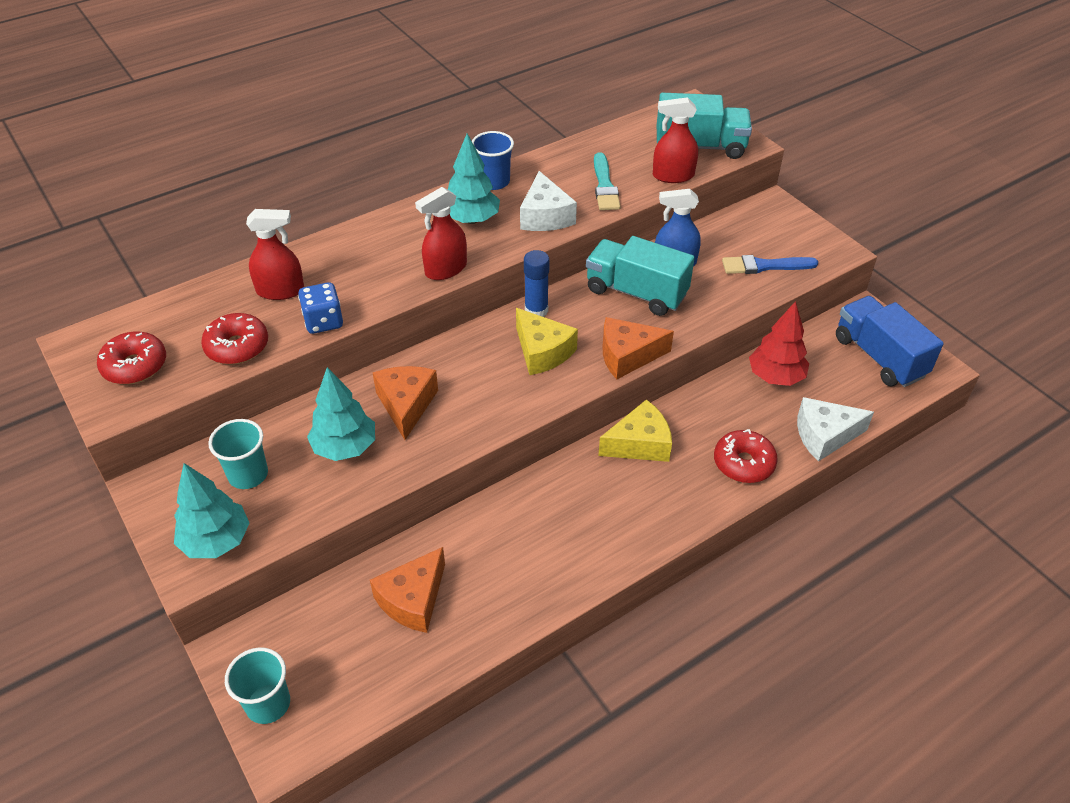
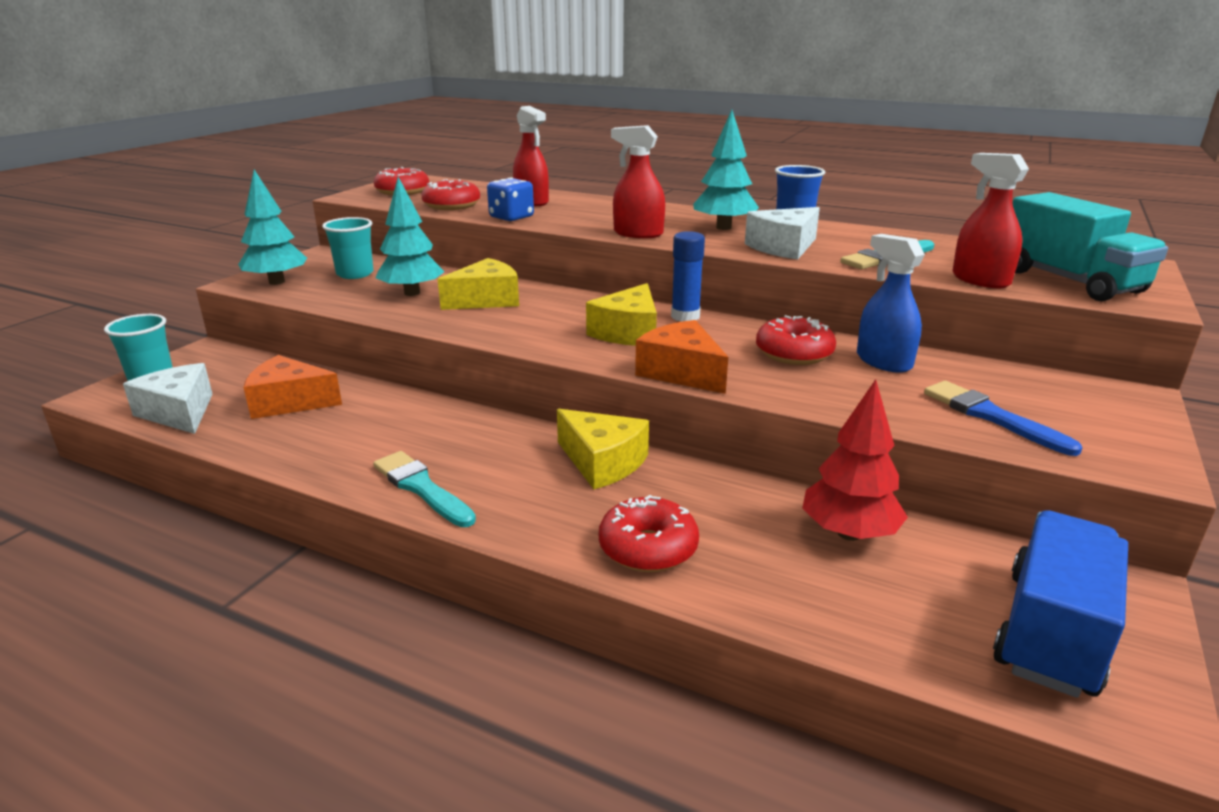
camera: 60 degrees right, 20 degrees down
orange cheese [373,366,438,440] -> yellow cheese [438,258,519,310]
turquoise truck [586,236,695,316] -> red donut [756,315,836,365]
white cheese [797,397,874,461] -> white cheese moved to [123,363,212,434]
none -> turquoise brush [373,451,476,527]

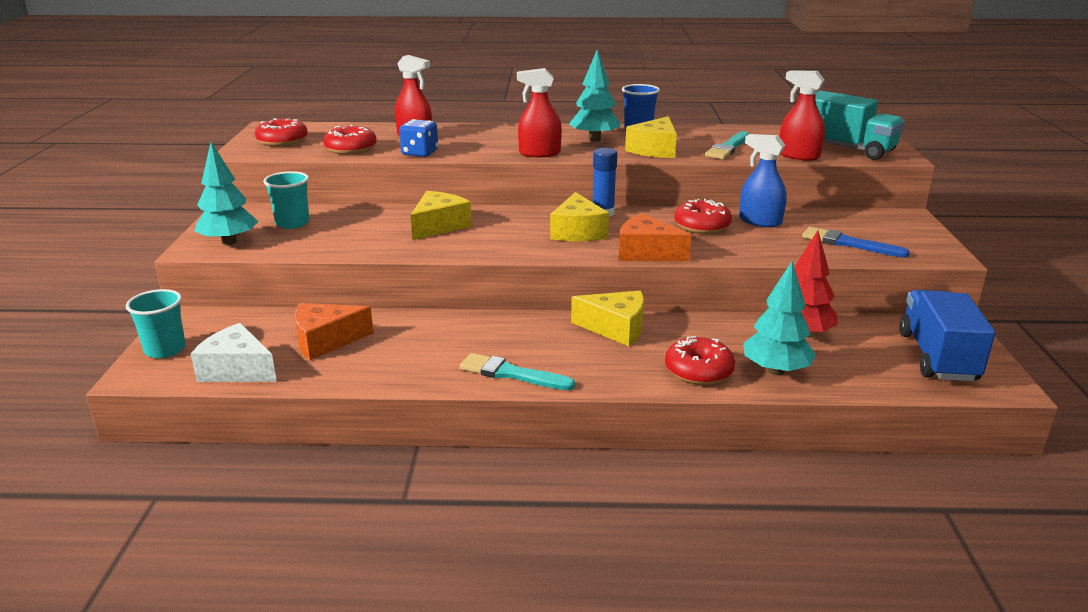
camera: 25 degrees left, 0 degrees up
turquoise tree [375,177,444,296] -> turquoise tree moved to [743,261,816,375]
white cheese [745,207,820,260] -> yellow cheese [625,116,677,158]

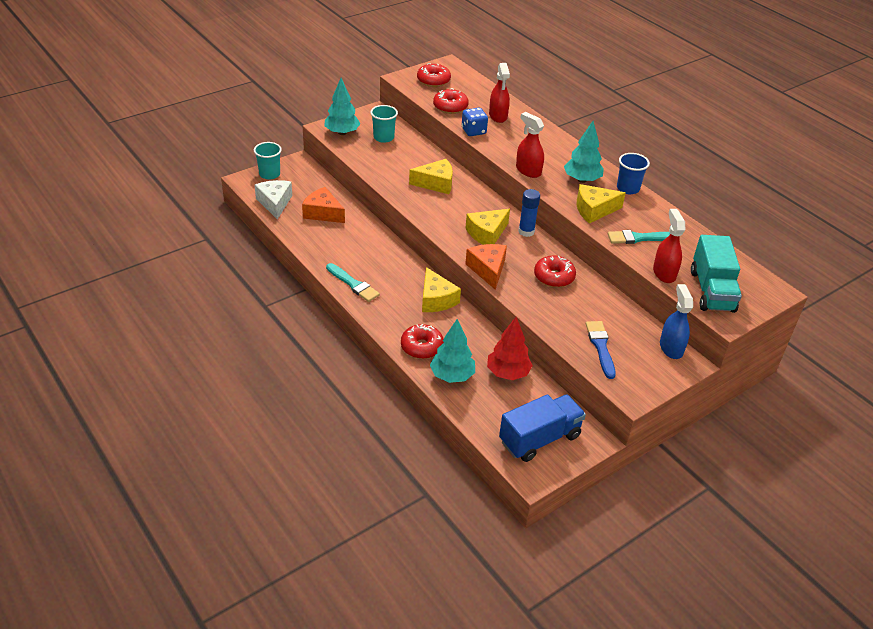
camera: 50 degrees right, 15 degrees up
turquoise brush [460,353,575,390] -> turquoise brush turned 150 degrees clockwise [326,263,380,302]
blue spray bottle [739,134,787,227] -> blue spray bottle moved to [660,284,693,359]

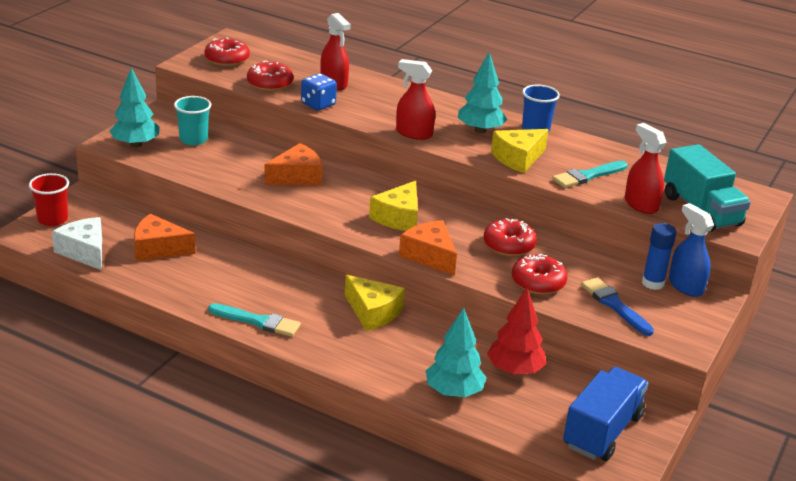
camera: 25 degrees left, 10 degrees down
turquoise cup [254,142,282,180] -> red cup [29,173,69,226]
red donut [401,324,444,359] -> red donut moved to [512,254,568,295]
yellow cheese [409,159,453,194] -> orange cheese [264,143,322,185]
blue glue stick [518,189,540,237] -> blue glue stick moved to [642,223,677,290]

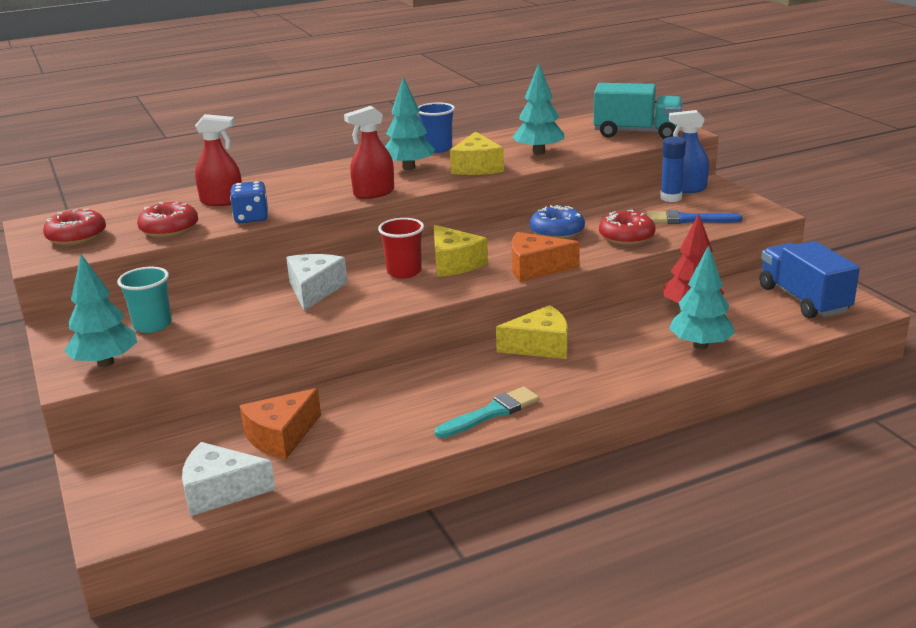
camera: 50 degrees left, 5 degrees down
red cup [29,173,69,226] -> red cup moved to [378,218,424,278]
orange cheese [264,143,322,185] -> white cheese [286,254,347,311]
red donut [484,218,537,256] -> blue donut [530,205,585,239]
turquoise brush [552,161,627,188] -> turquoise tree [513,63,564,155]
red spray bottle [625,123,667,214] -> none

